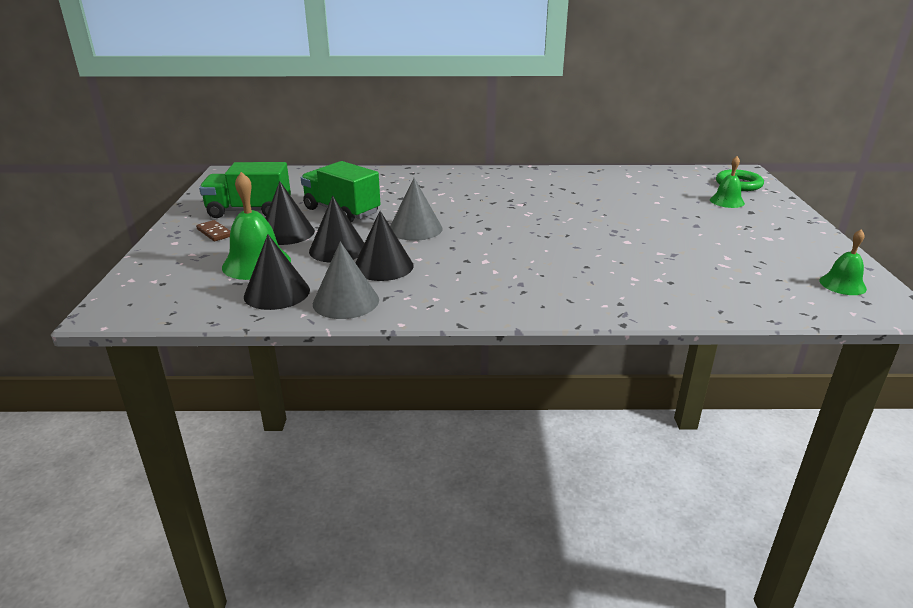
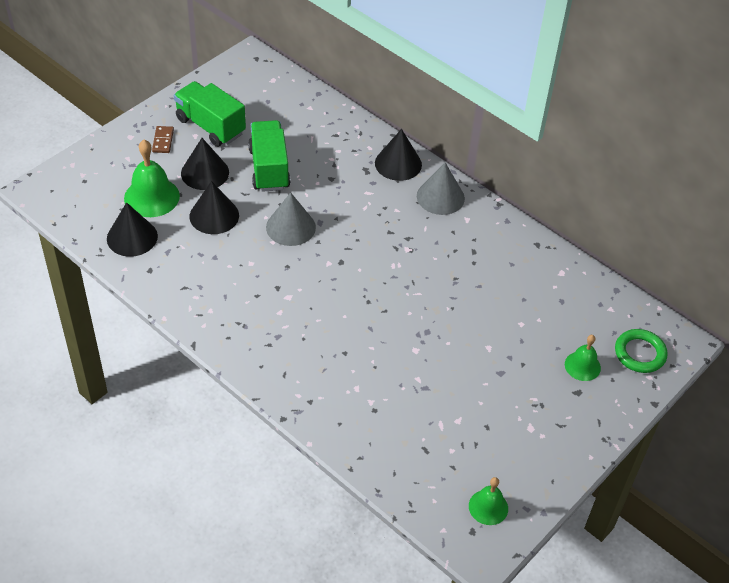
camera: 40 degrees right, 20 degrees up
grey cone [313,242,379,319] -> grey cone moved to [417,162,465,215]
black cone [355,211,414,281] -> black cone moved to [375,129,422,181]

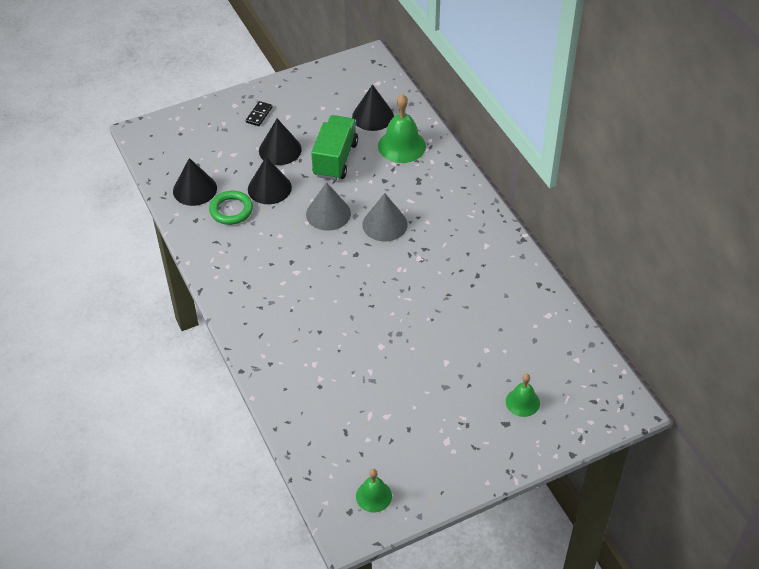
camera: 25 degrees right, 0 degrees up
green bell [124,140,180,217] -> green bell moved to [378,94,426,163]
brown domino [152,126,174,153] -> black domino [246,101,273,126]
green truck [174,81,246,147] -> none
black cone [375,129,422,181] -> black cone moved to [352,84,394,131]
grey cone [417,162,465,215] -> grey cone moved to [362,193,408,241]
green ring [615,329,667,373] -> green ring moved to [209,191,253,225]

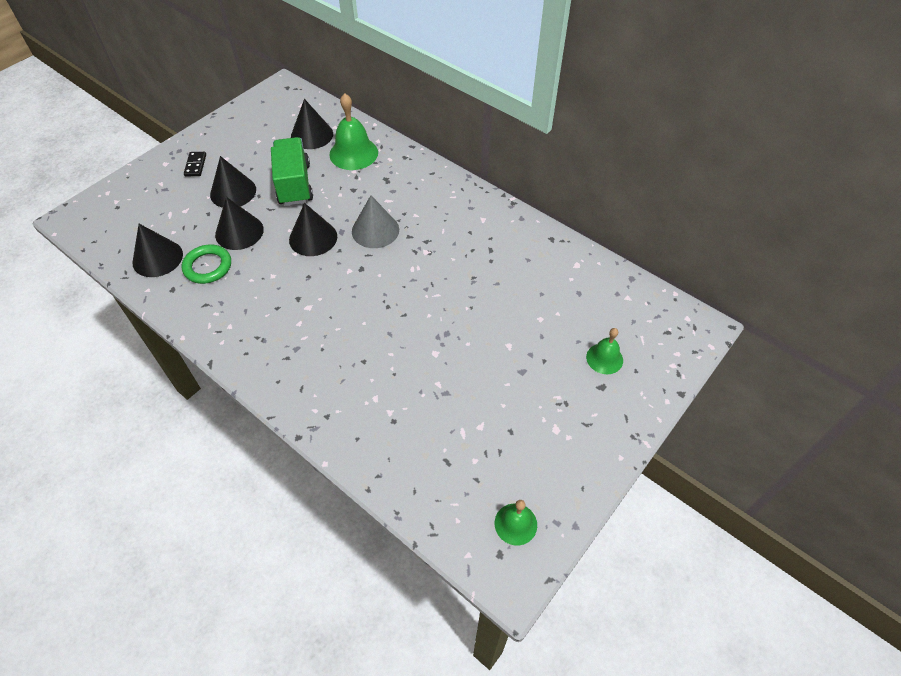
camera: 25 degrees left, 5 degrees up
grey cone [306,182,351,231] -> black cone [289,203,337,256]

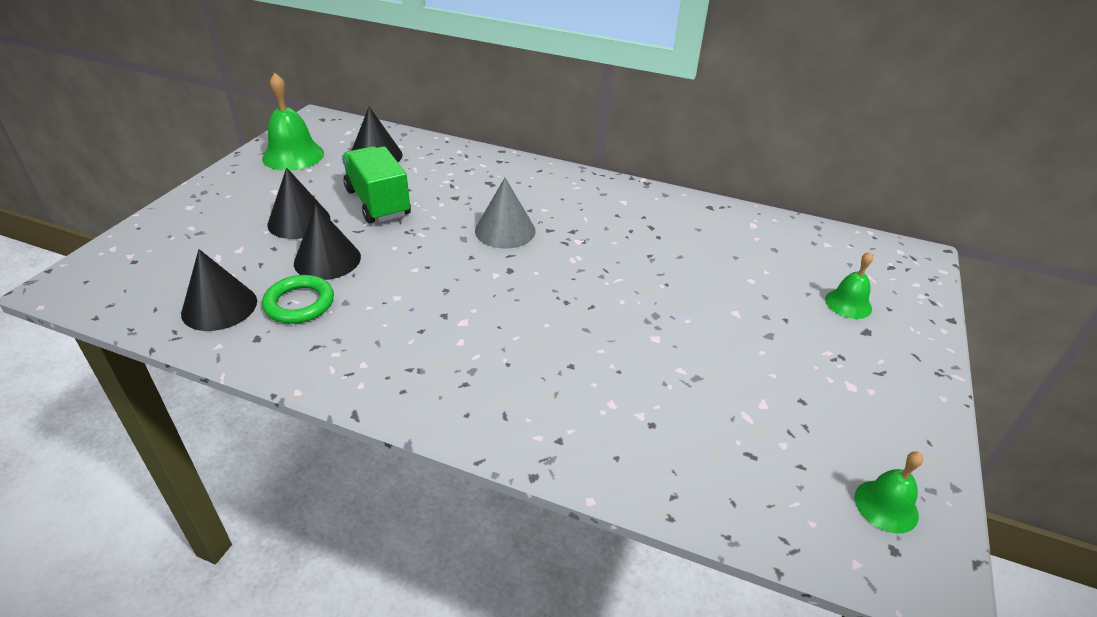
camera: 20 degrees left, 15 degrees down
black domino [184,152,206,176] -> none
black cone [289,203,337,256] -> none
green bell [329,93,378,170] -> green bell moved to [262,73,324,171]

